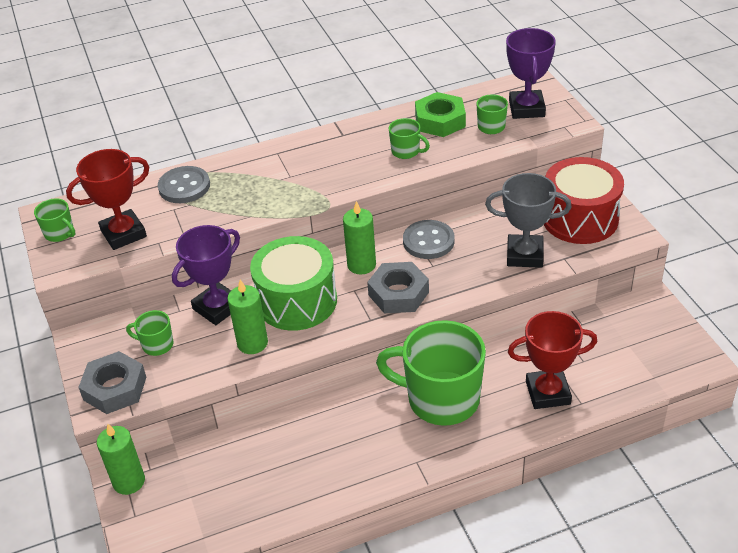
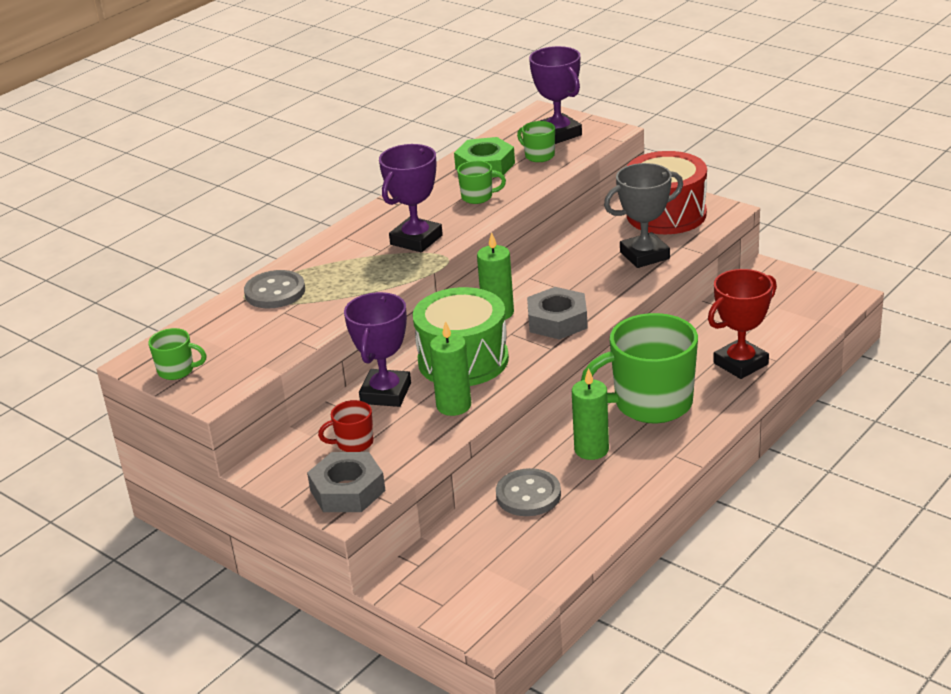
camera: 30 degrees left, 10 degrees down
red trophy [66,149,149,250] -> none
green candle [97,424,145,495] -> green candle moved to [572,368,609,460]
green mug [126,310,173,356] -> red mug [318,400,374,452]
grey button [403,220,455,259] -> grey button moved to [496,468,561,516]
none -> purple trophy [379,144,443,252]

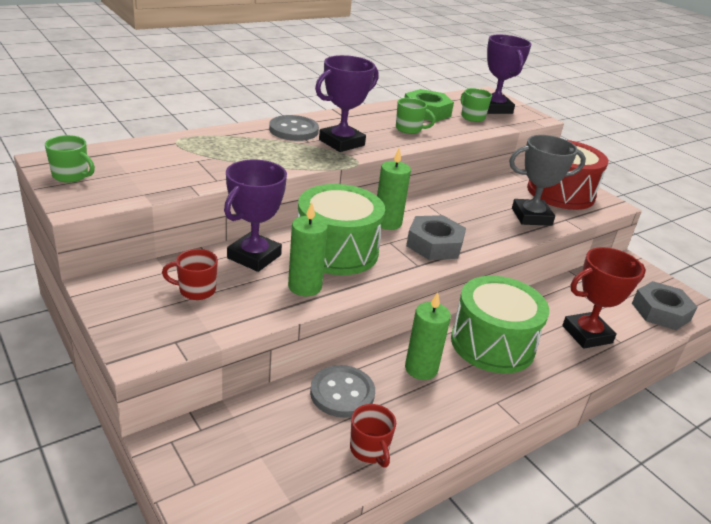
camera: 10 degrees right, 0 degrees up
grey button [244,270,305,308] -> grey button moved to [269,115,319,141]
grey nut [307,452,386,512] -> grey nut moved to [632,281,698,330]
green mug [581,313,698,423] -> green drum [451,276,549,373]
none -> red mug [350,404,396,467]

